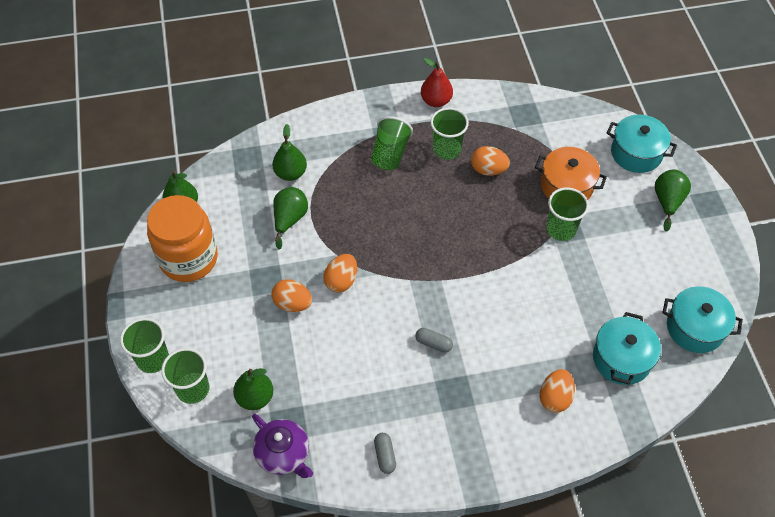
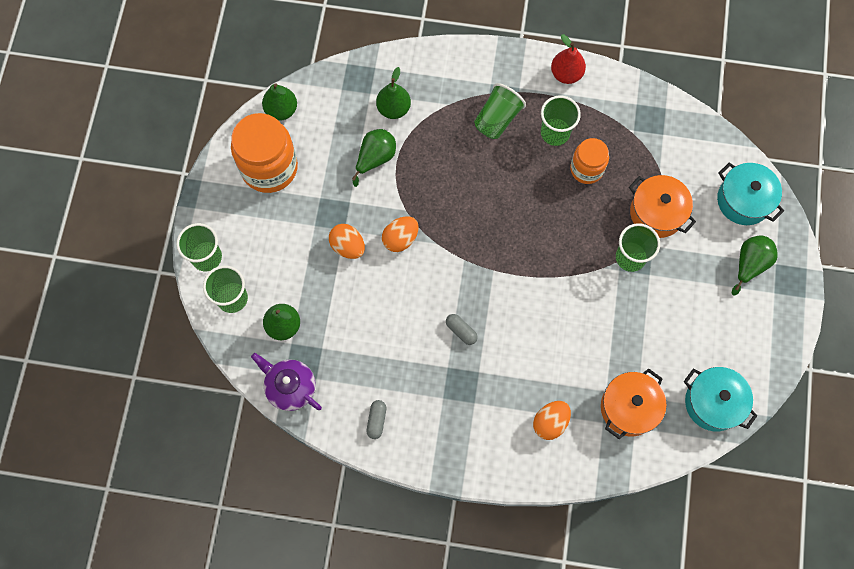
camera: 20 degrees right, 15 degrees up
purple teapot [252,414,313,478] -> purple teapot turned 150 degrees clockwise [251,353,322,411]
orange egg [471,146,510,176] -> orange jar [570,138,609,184]
turquoise pot [593,312,661,385] -> orange pot [601,368,667,439]

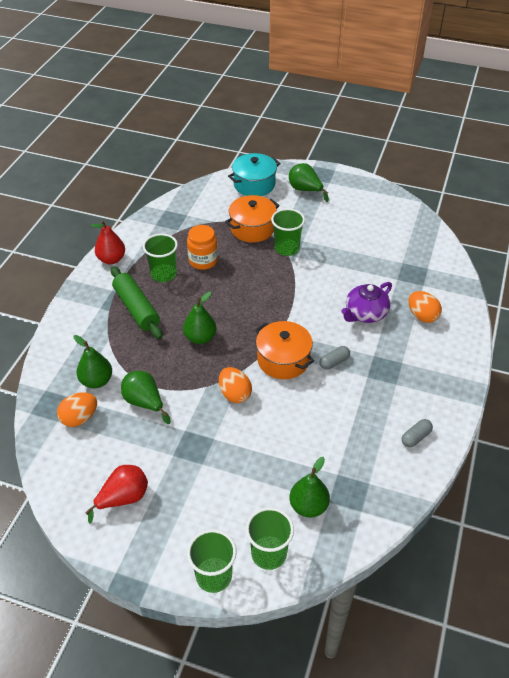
camera: 80 degrees left, 25 degrees down
orange jar [231,113,298,193] -> red pear [85,465,148,524]
purple teapot [251,353,322,411] -> purple teapot moved to [341,282,392,323]
green pear [262,83,297,121] -> green pear moved to [183,292,217,344]
orange egg [329,224,365,259] -> orange egg moved to [57,392,97,427]
grey capsule [367,400,386,439] -> grey capsule turned 60 degrees counterclockwise [402,419,433,447]
green cup [474,83,526,139] -> green rolling pin [111,266,162,339]
orange pot [601,368,667,439] -> orange pot moved to [255,321,314,379]
turquoise pot [684,367,757,431] -> none

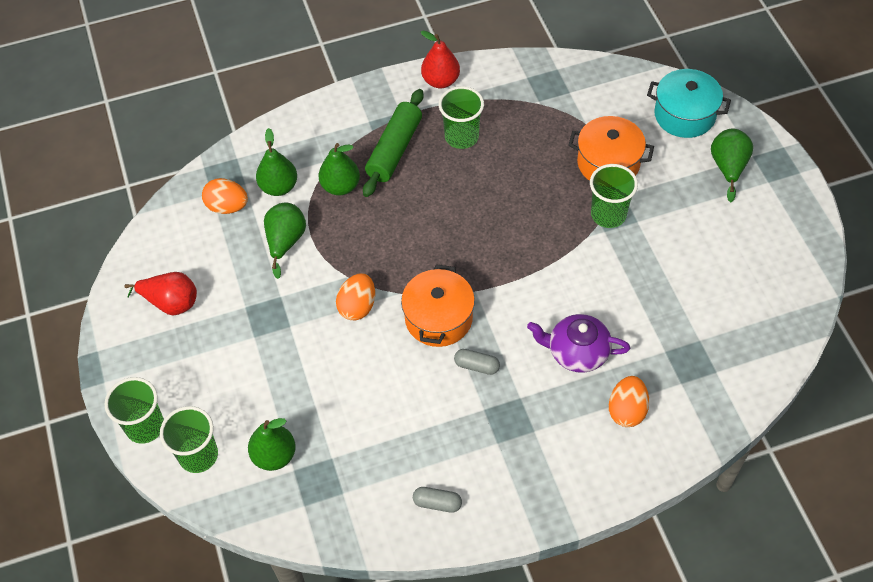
camera: 55 degrees right, 10 degrees up
green pear [183,292,217,344] -> green pear moved to [319,143,360,196]
orange jar [187,225,218,270] -> none

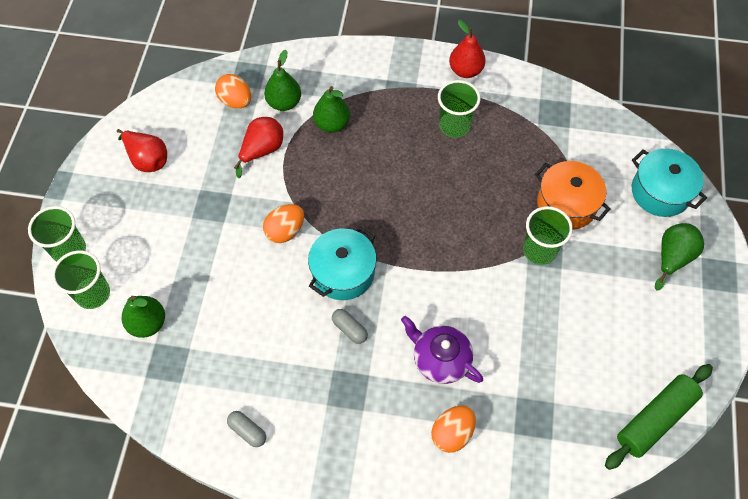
camera: 25 degrees right, 5 degrees up
green pear [264,202,306,279] -> red pear [234,117,283,178]
green rolling pin [363,89,424,197] -> green rolling pin moved to [605,364,713,470]
orange pot [401,264,475,347] -> turquoise pot [308,227,377,300]

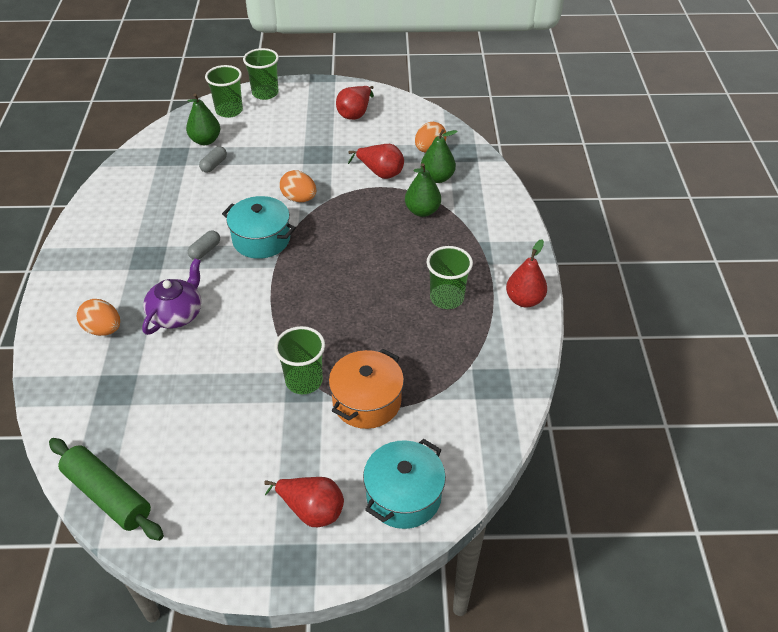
camera: 80 degrees right, 15 degrees down
grey capsule [227,411,266,447] -> grey capsule moved to [199,146,227,173]
green pear [655,223,704,290] -> red pear [264,477,344,527]

